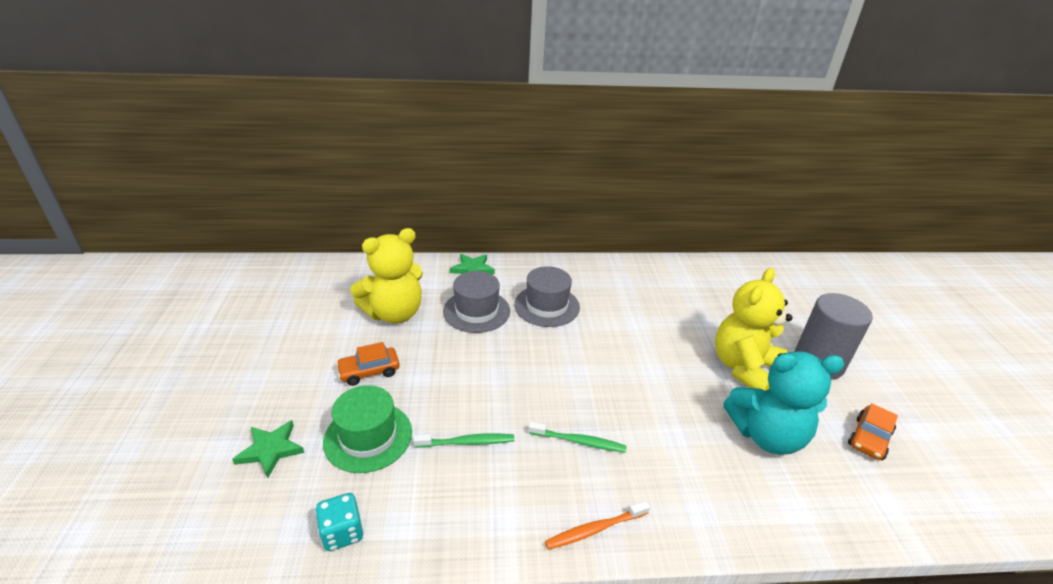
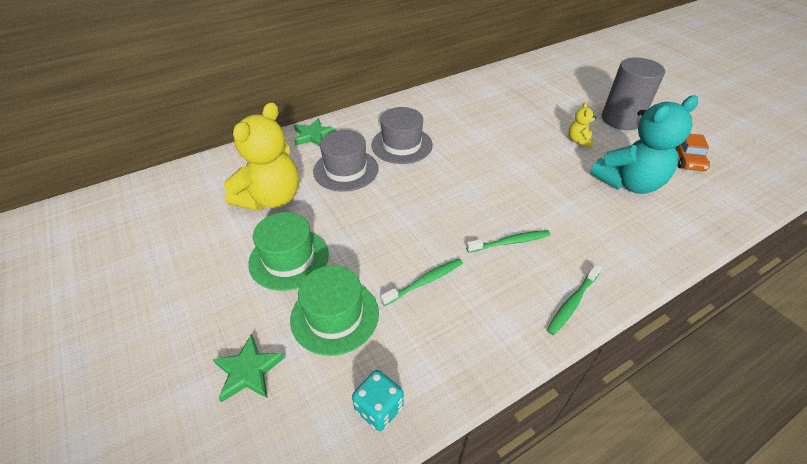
camera: 25 degrees left, 10 degrees up
orange car [336,342,400,386] -> green hat [248,212,329,291]
orange toothbrush [545,501,650,550] -> green toothbrush [547,264,602,335]
yellow teddy bear [715,268,793,391] -> yellow teddy bear [568,102,596,147], size x0.44

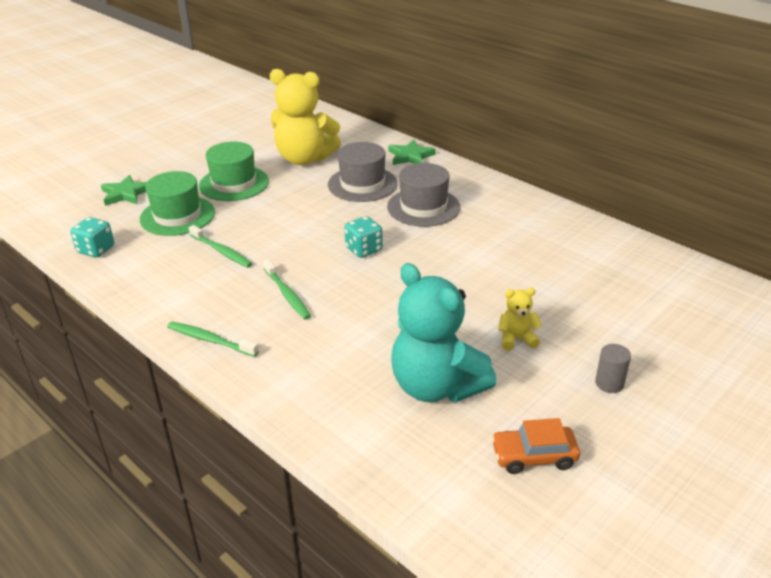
camera: 75 degrees right, 10 degrees down
grey cylinder [602,57,665,130] -> grey cylinder [595,344,631,393], size x0.42
none -> turquoise dice [344,216,383,258]

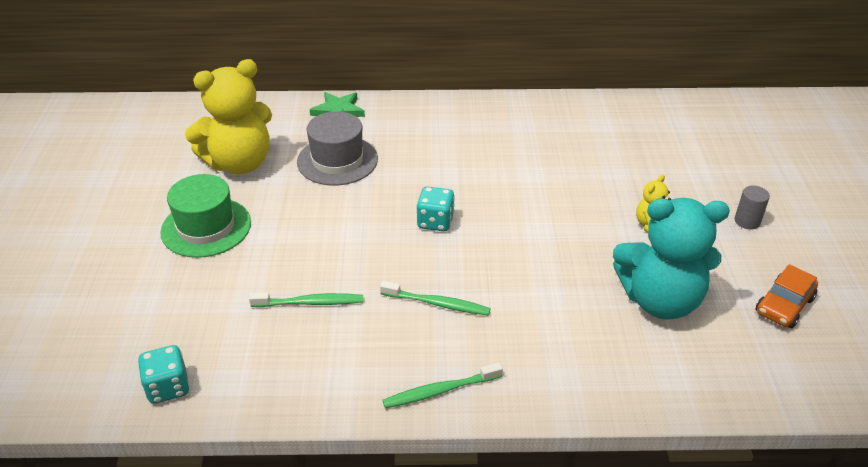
camera: 45 degrees left, 5 degrees up
green star [101,175,147,206] -> none
green hat [140,171,215,236] -> none
grey hat [387,163,461,227] -> none

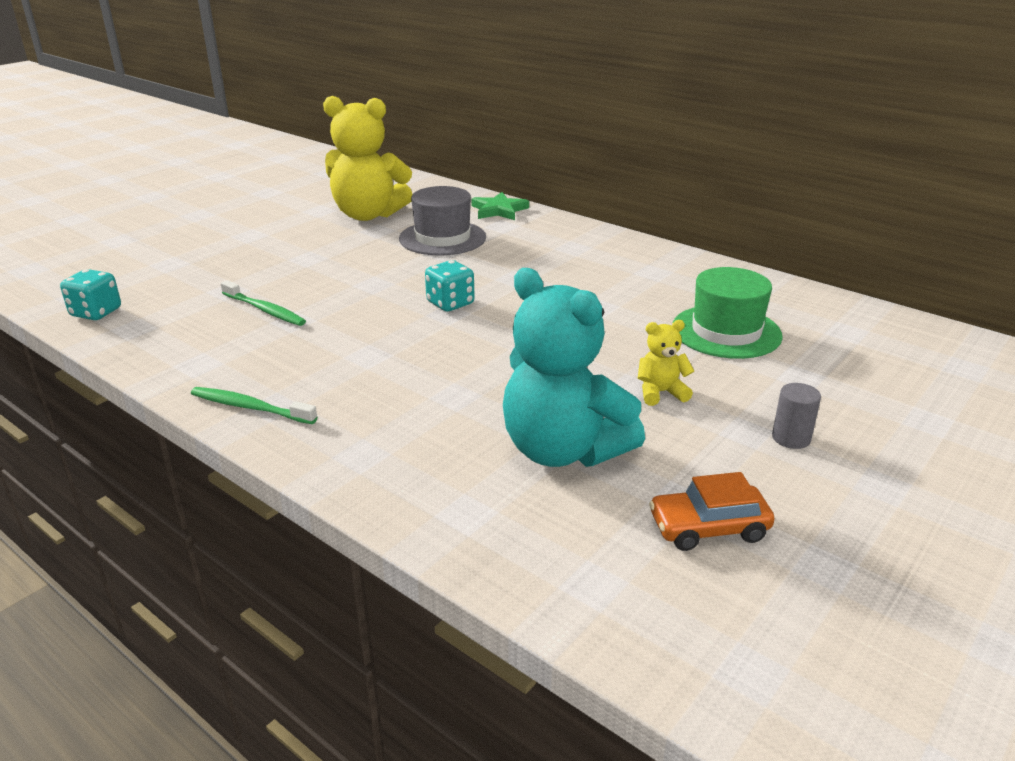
camera: 40 degrees right, 10 degrees down
green hat [160,174,251,258] -> green hat moved to [672,267,783,359]
green toothbrush [380,281,491,316] -> none

